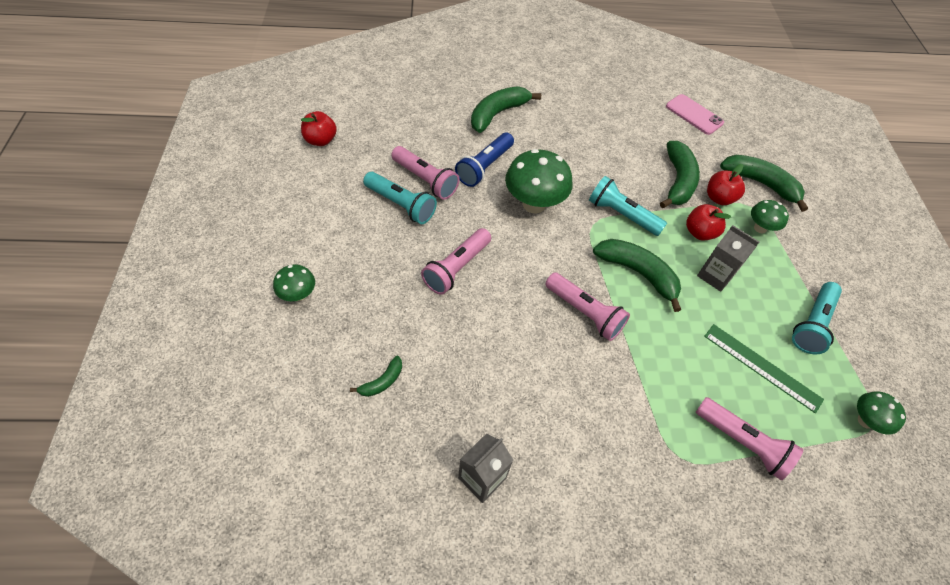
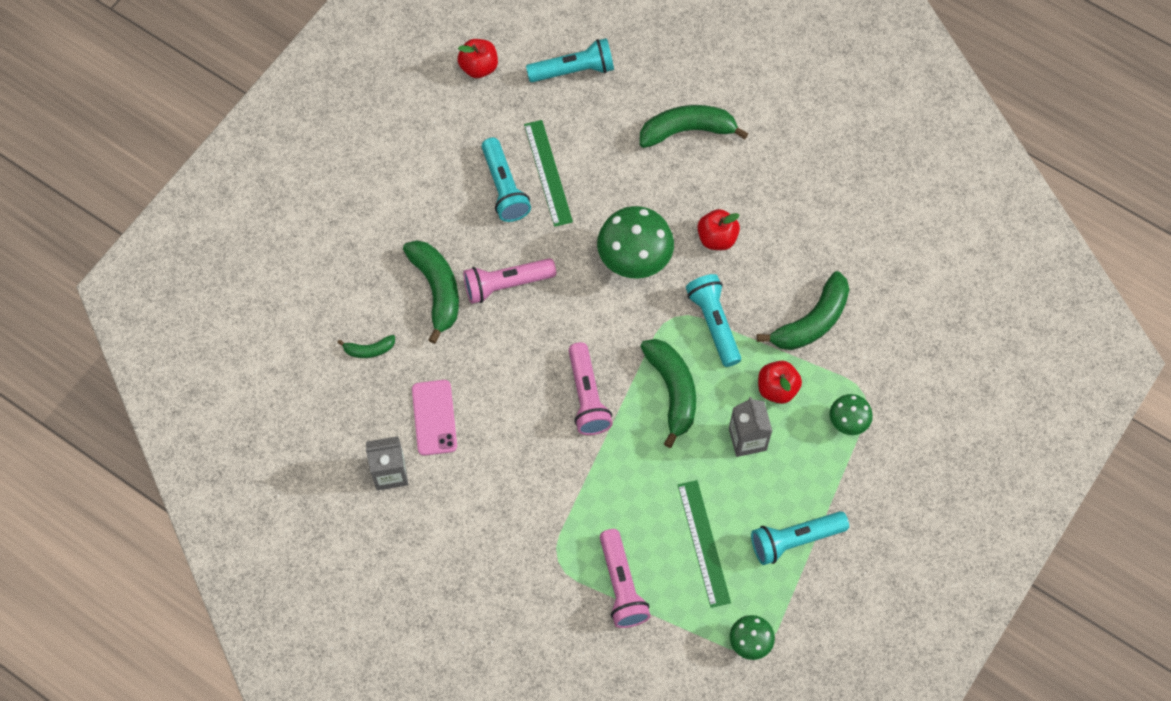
camera: 40 degrees right, 10 degrees up
green mushroom [273,264,315,301] -> none
pink flashlight [391,146,459,200] -> green ruler [524,120,573,227]
blue flashlight [455,133,514,187] -> none
pink phone [666,94,724,135] -> pink phone moved to [412,380,457,456]
red apple [707,164,745,205] -> red apple moved to [697,209,740,250]
green banana [720,155,808,212] -> green banana moved to [403,240,459,344]
none -> turquoise flashlight [526,38,614,82]

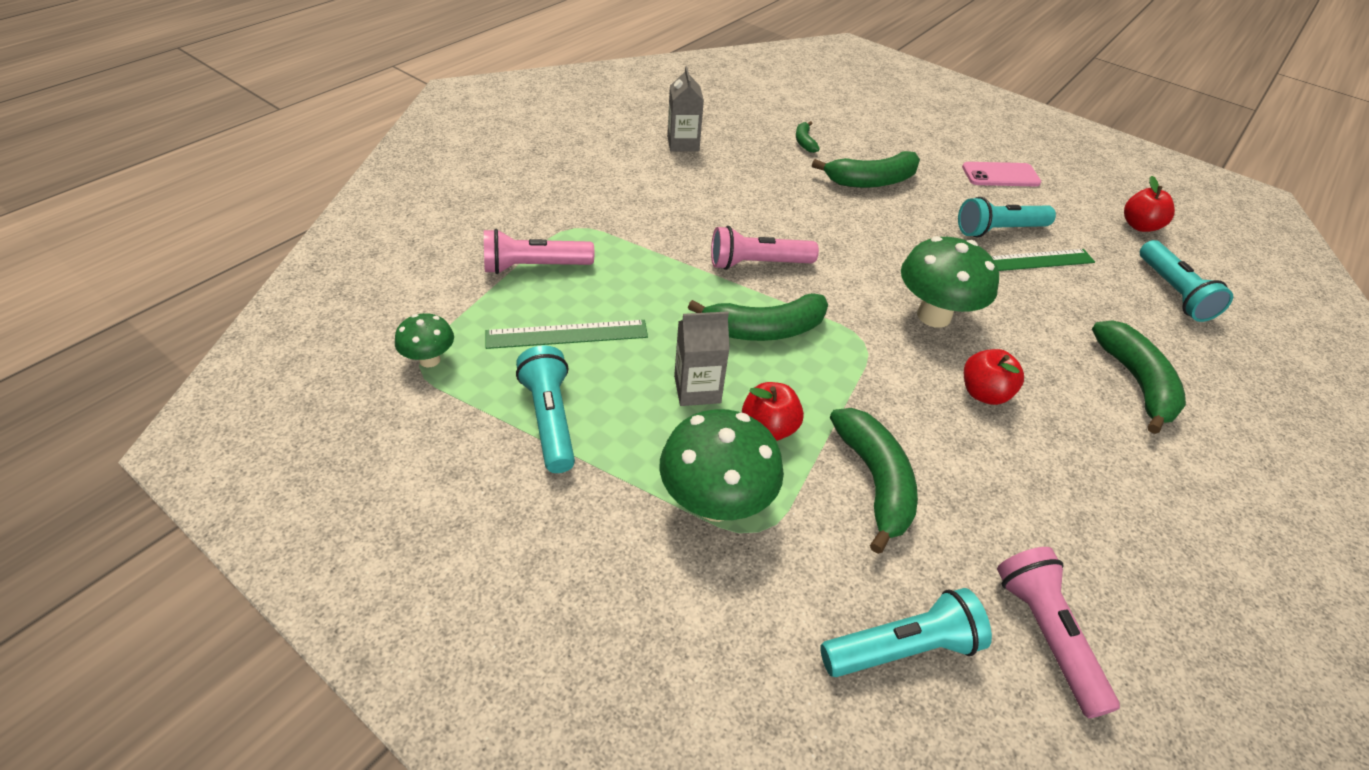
camera: 90 degrees right, 20 degrees down
pink phone [412,380,457,456] -> pink phone moved to [962,162,1041,186]
pink flashlight [463,258,556,304] -> pink flashlight moved to [997,547,1120,718]
turquoise flashlight [686,274,741,367] -> turquoise flashlight moved to [820,588,992,677]
green banana [757,271,850,350] -> green banana turned 150 degrees counterclockwise [830,408,918,554]
green mushroom [830,394,873,435] -> green mushroom [660,409,784,522], size x1.84

